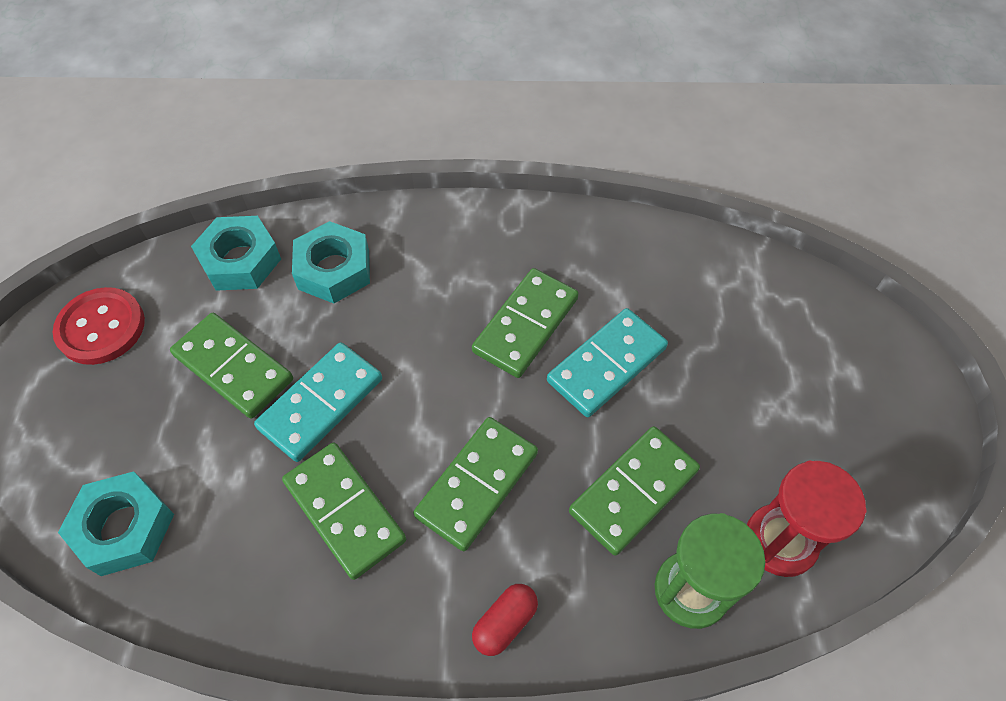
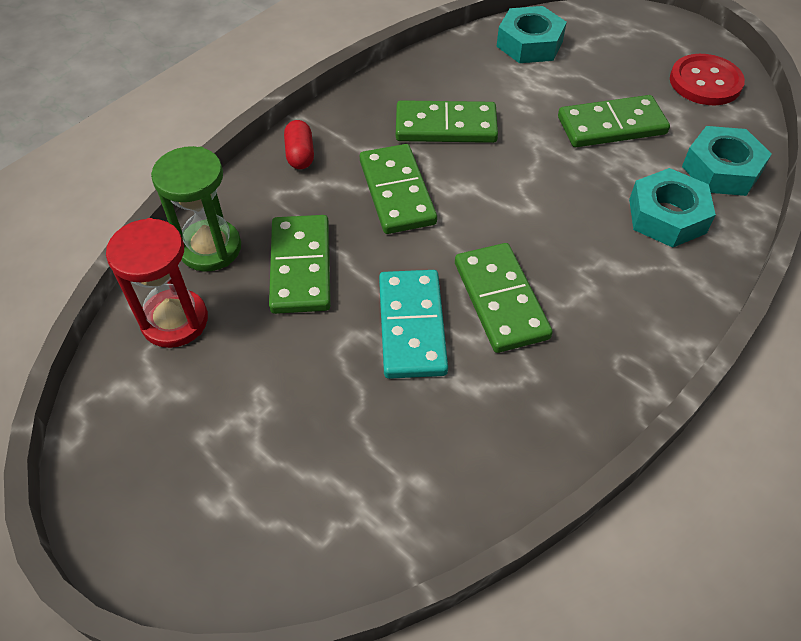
camera: 130 degrees right, 5 degrees down
turquoise domino [254,342,382,462] -> none

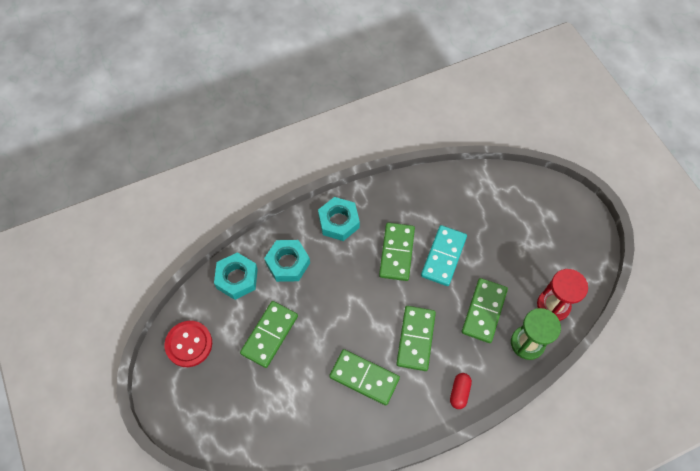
camera: 155 degrees left, 10 degrees up
turquoise nut [496,6,567,63] -> turquoise nut moved to [318,197,360,241]
green domino [558,95,670,147] -> green domino turned 75 degrees counterclockwise [240,301,298,368]

